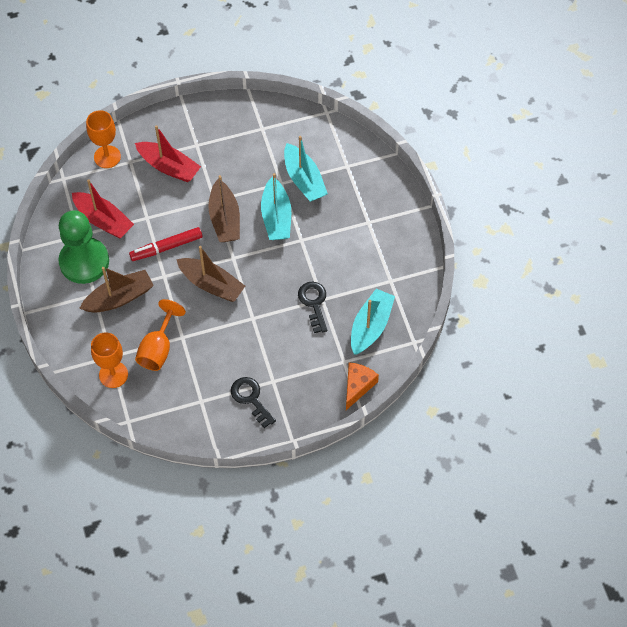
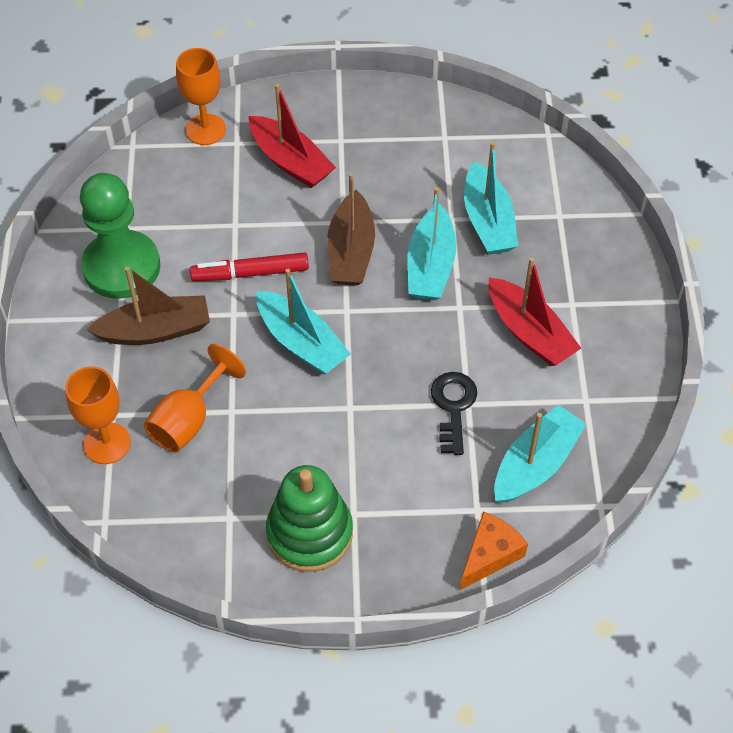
camera: 15 degrees right, 5 degrees down
red boat [72,179,134,239] -> red boat moved to [488,258,581,366]
brown boat [176,246,245,302] -> turquoise boat [256,269,351,374]
black key [231,377,276,428] -> green stacking toy [266,465,353,572]

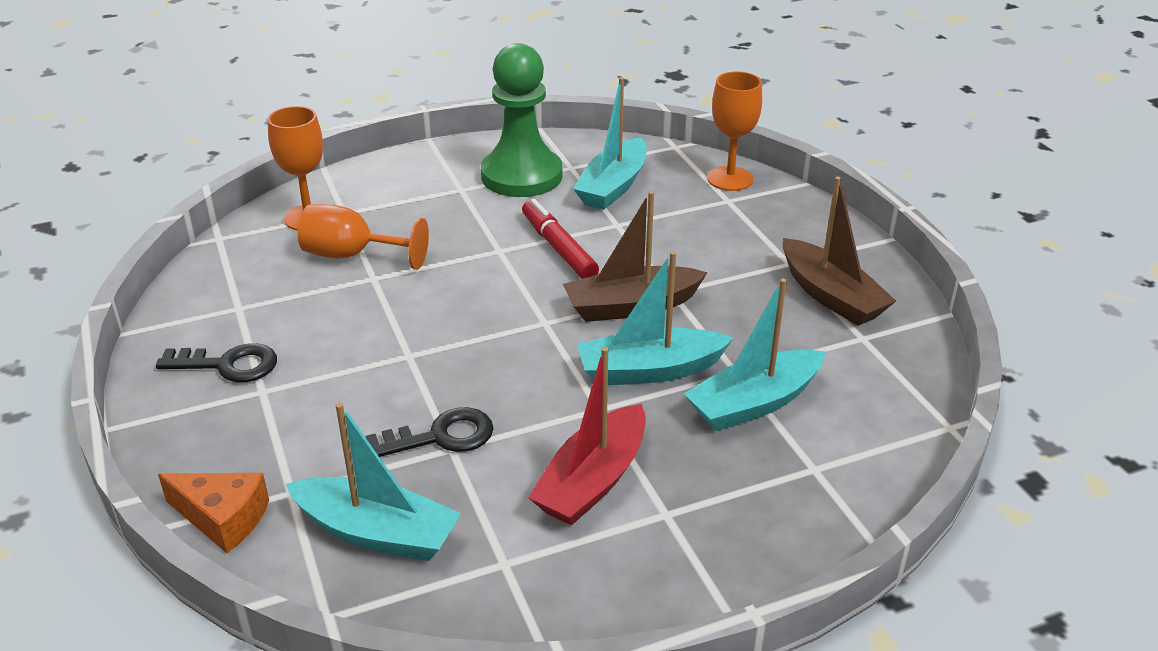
camera: 70 degrees right, 20 degrees down
brown boat [87,267,210,345] -> brown boat moved to [783,176,896,326]
red boat [249,84,336,188] -> none
turquoise boat [256,269,351,374] -> turquoise boat moved to [573,77,647,210]
green stacking toy [266,465,353,572] -> black key [156,343,277,382]

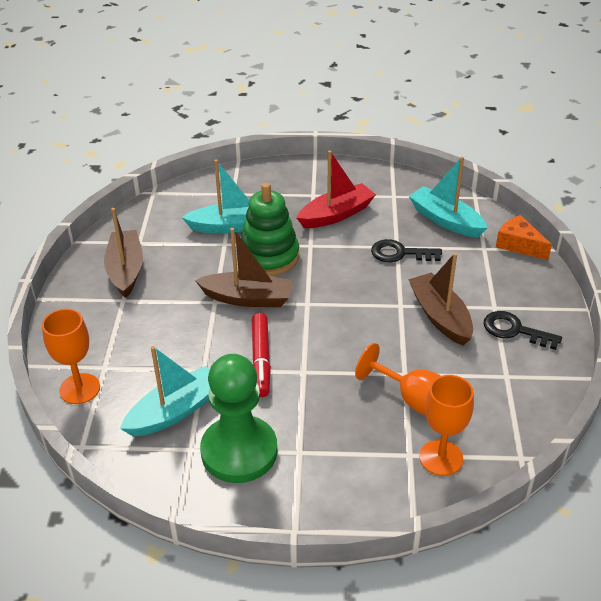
camera: 155 degrees left, 5 degrees up
turquoise boat [577,251,733,385] -> green stacking toy [241,183,299,276]
none -> brown boat [408,253,473,346]

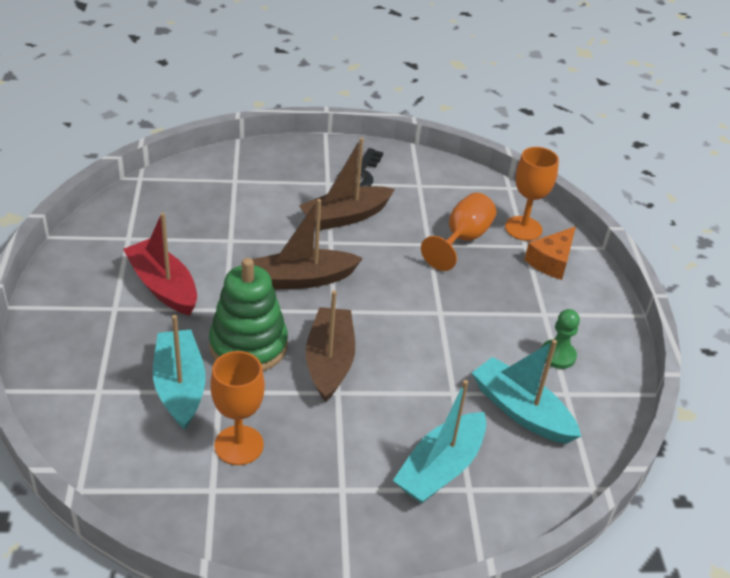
camera: 100 degrees left, 0 degrees up
orange goblet [42,309,100,404] -> orange goblet moved to [210,351,265,465]
brown boat [104,208,143,298] -> brown boat moved to [252,199,363,289]
green pawn [200,354,278,483] -> green pawn [542,309,580,369], size x0.46
red marker [252,313,271,397] -> none
black key [371,239,442,262] -> none
turquoise boat [409,157,487,238] -> turquoise boat moved to [393,380,486,503]
orange cheese [496,215,552,260] -> orange cheese moved to [524,226,576,280]

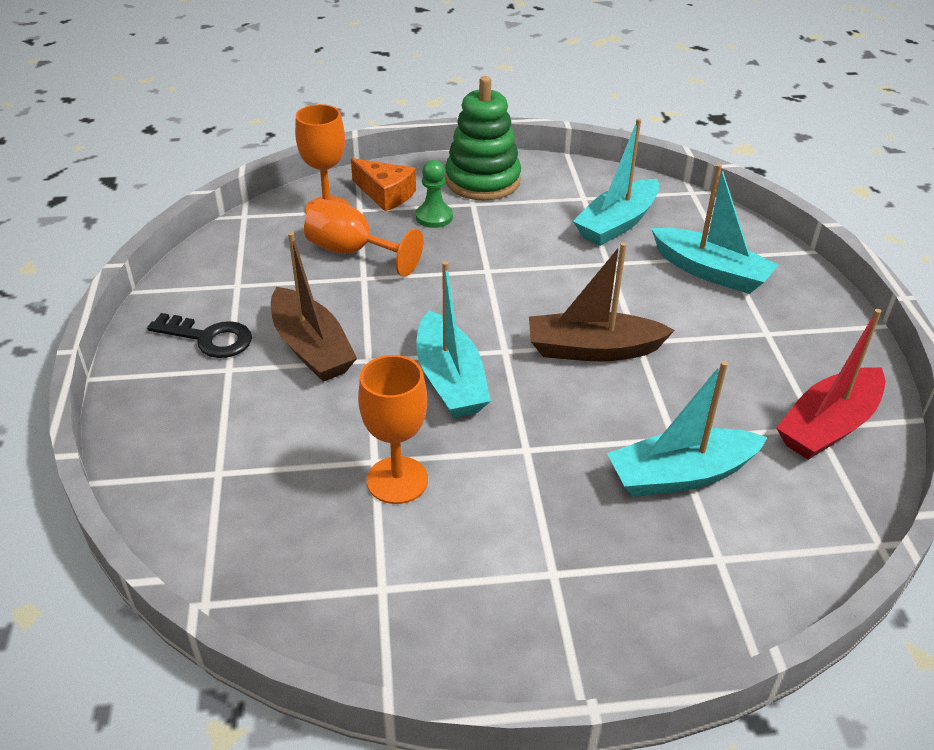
camera: 90 degrees left, 0 degrees up
red boat [123,213,197,316] -> red boat moved to [776,309,886,460]
green stacking toy [209,258,288,371] -> green stacking toy moved to [445,76,521,201]
orange goblet [210,351,265,465] -> orange goblet moved to [358,355,428,504]
brown boat [252,199,363,289] -> turquoise boat [416,261,491,418]
green pawn [542,309,580,369] -> green pawn moved to [416,160,453,228]

